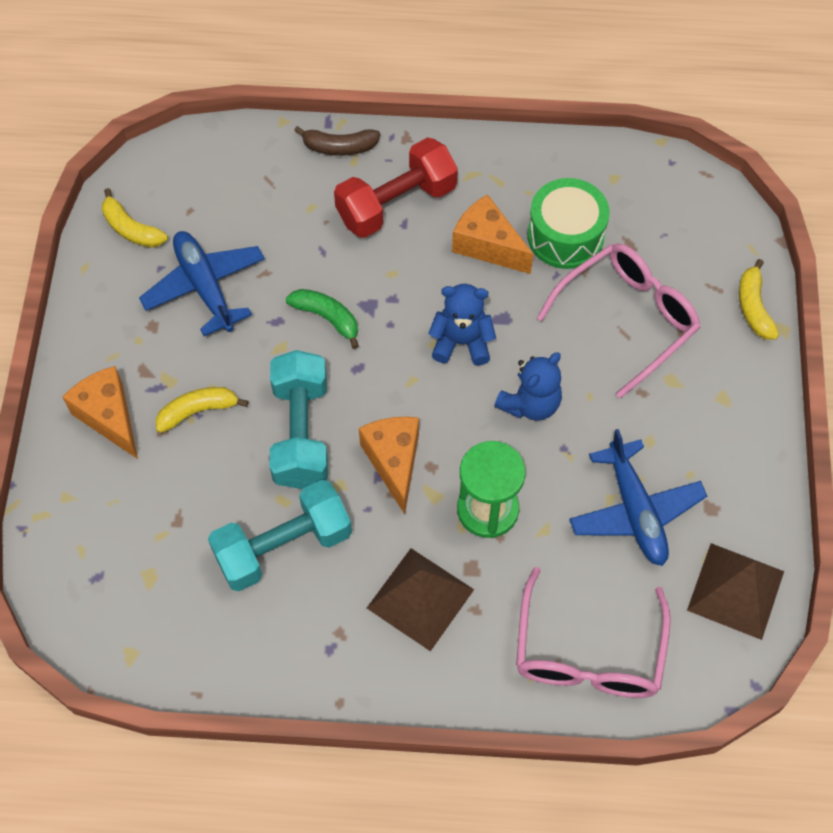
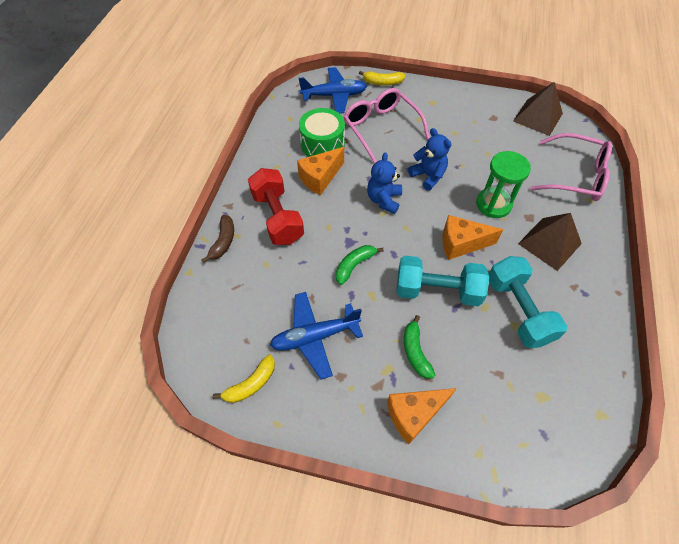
camera: 80 degrees left, 5 degrees down
yellow banana [156,387,249,433] -> green banana [404,315,435,379]
blue plane [569,429,707,566] -> blue plane moved to [299,67,367,114]

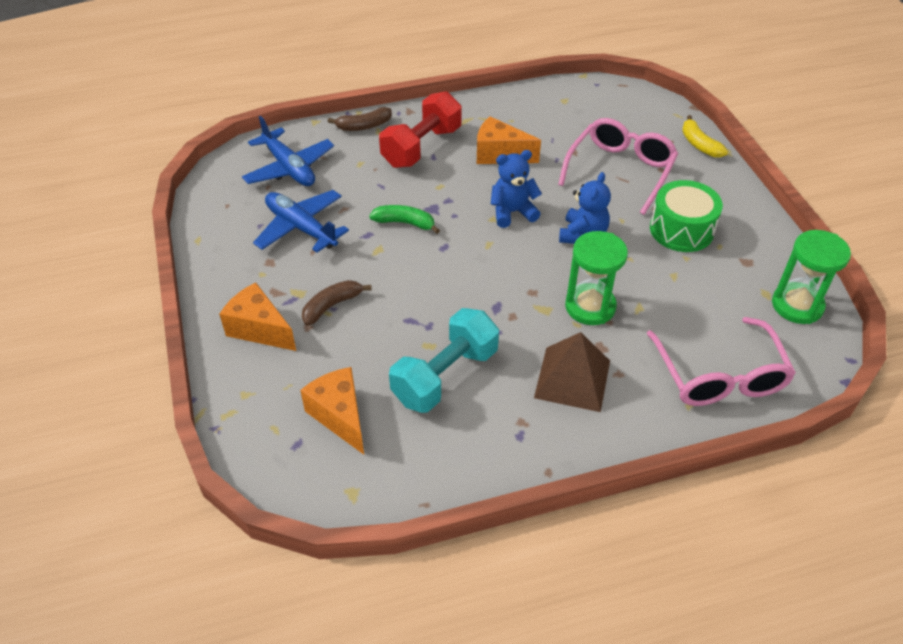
camera: 60 degrees right, 10 degrees down
yellow banana [213,355,275,403] -> none
blue plane [299,67,367,114] -> blue plane moved to [242,116,334,186]
green drum [299,108,345,157] -> green drum moved to [650,180,723,252]
turquoise dumbbell [397,256,489,306] -> none
green banana [404,315,435,379] -> brown banana [302,280,372,326]
orange cheese [442,215,503,260] -> orange cheese moved to [300,367,364,455]
brown pyramid [513,82,563,136] -> green hourglass [772,230,851,324]

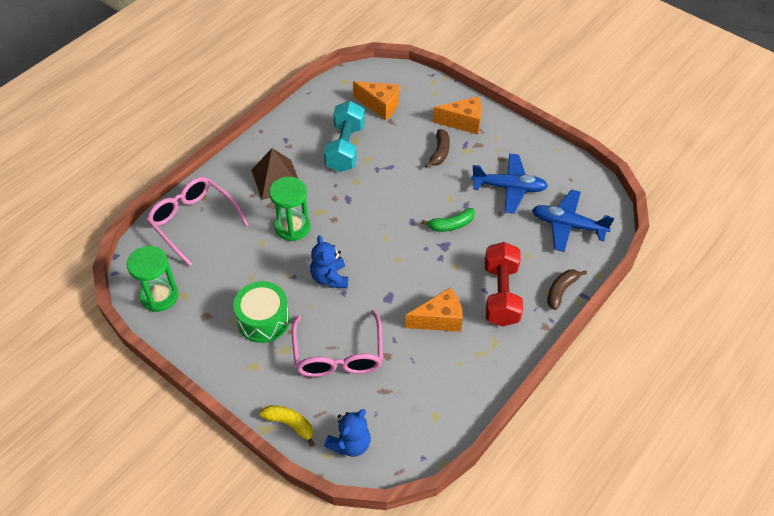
camera: 145 degrees right, 5 degrees up
blue teddy bear [491,150,542,228] -> blue teddy bear moved to [324,409,371,457]

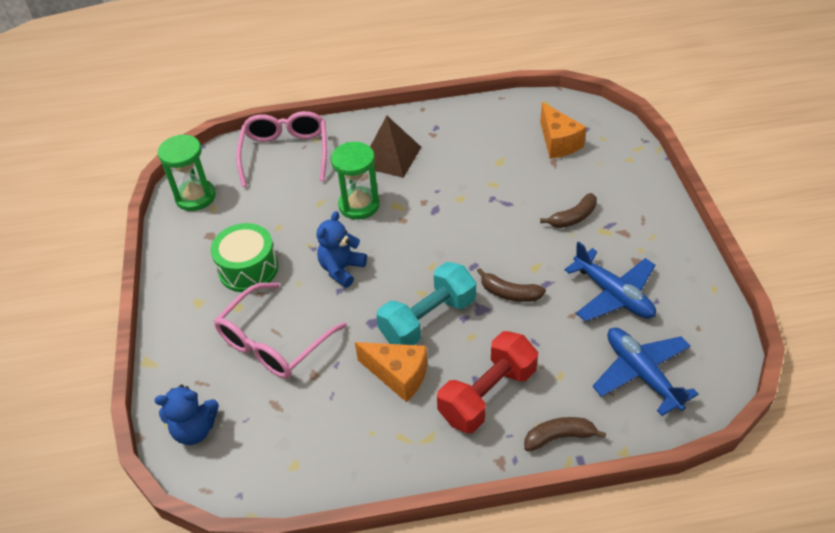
camera: 45 degrees right, 5 degrees down
yellow banana [260,405,315,447] -> none
turquoise dumbbell [324,101,365,172] -> turquoise dumbbell moved to [376,262,476,345]
green banana [421,208,475,232] -> brown banana [477,268,546,302]
orange cheese [433,96,482,135] -> none

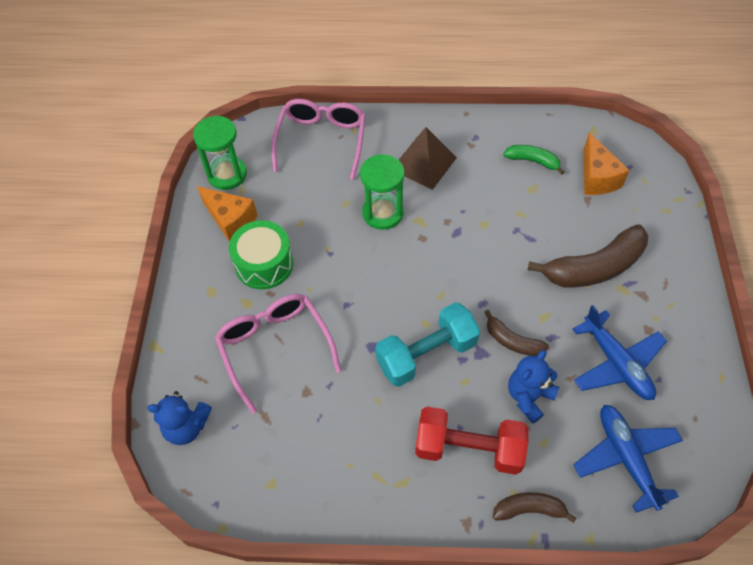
camera: 10 degrees right, 10 degrees up
pink glasses [214,283,347,378] -> pink glasses turned 105 degrees clockwise [215,294,341,414]
blue teddy bear [317,211,367,288] -> blue teddy bear moved to [508,350,559,424]
orange cheese [355,342,428,402] -> orange cheese moved to [197,186,258,242]
red dumbbell [437,331,538,433] -> red dumbbell turned 45 degrees clockwise [415,407,528,475]
brown banana [540,193,597,228] -> brown banana [528,224,648,287], size x1.88
none -> green banana [503,145,565,175]

